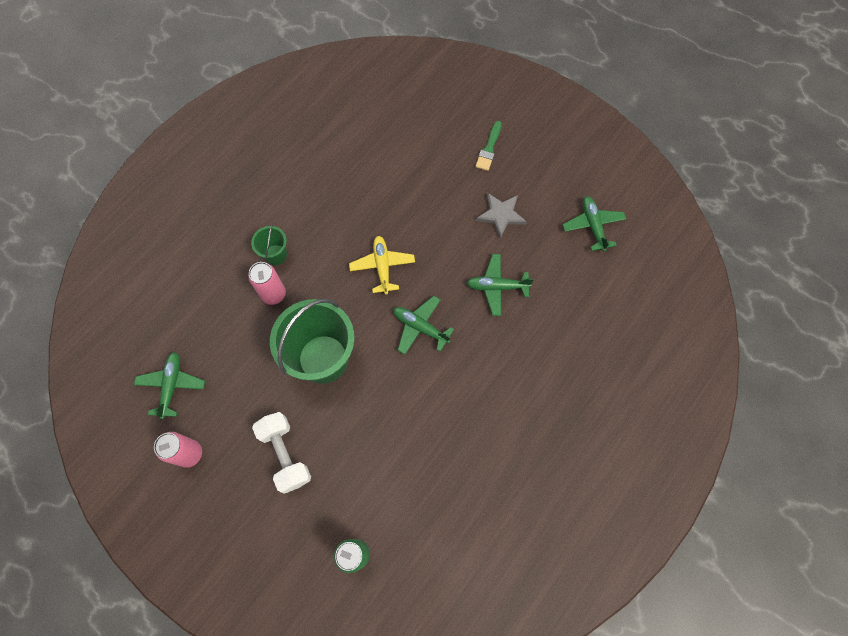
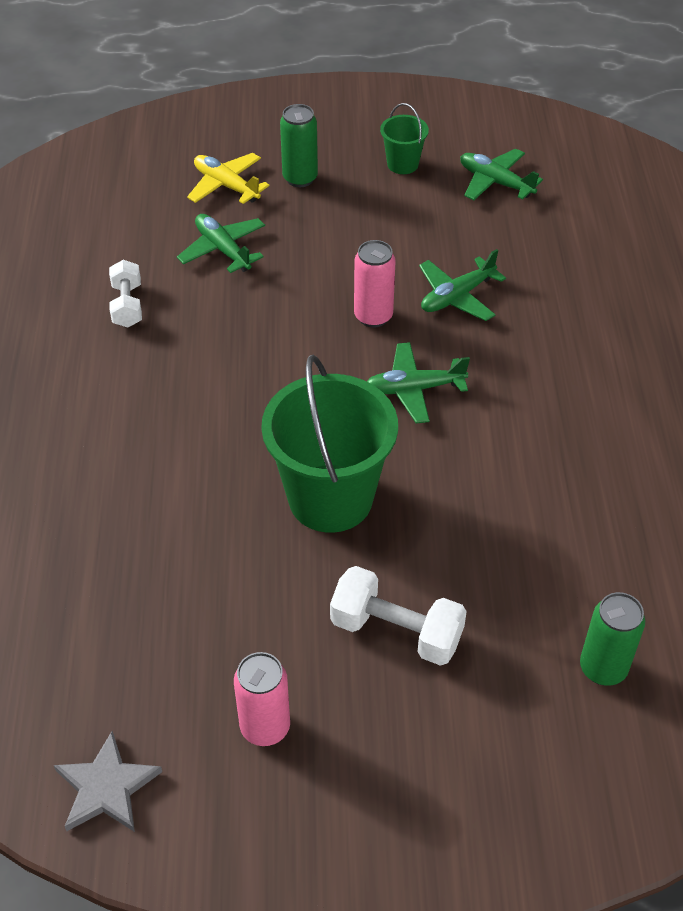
camera: 40 degrees left, 20 degrees down
green plane [134,352,205,419] -> green plane moved to [177,214,265,273]
pink can [249,262,286,305] -> pink can moved to [354,240,396,328]
green bucket [251,224,287,265] -> green bucket moved to [380,103,429,174]
yellow plane [349,236,415,294] -> yellow plane moved to [187,153,269,204]
green brush [475,121,502,171] -> green can [280,104,318,187]
grey star [476,193,527,238] -> grey star moved to [54,731,162,832]
none -> white dumbbell [109,260,142,328]

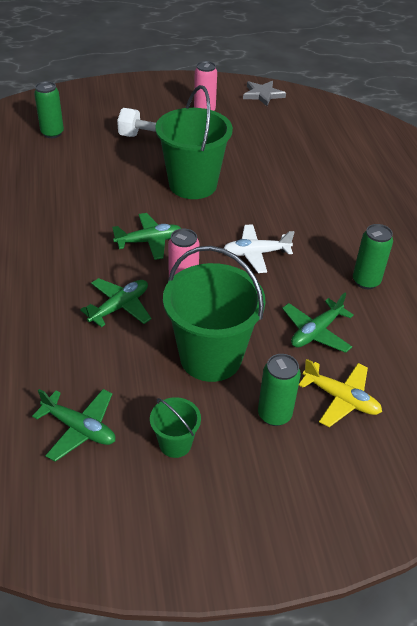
camera: 170 degrees right, 5 degrees down
white dumbbell [109,260,142,328] -> green can [353,224,393,289]
green plane [177,214,265,273] -> green plane turned 90 degrees clockwise [282,293,353,353]
none -> green bucket [163,246,265,382]
none -> white plane [224,224,295,273]

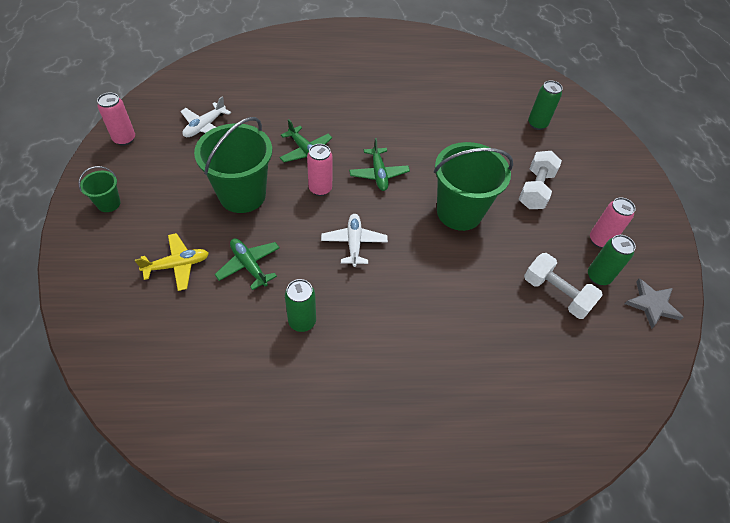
camera: 95 degrees right, 10 degrees up
green plane [32,389,115,462] -> white plane [180,96,231,137]
green bucket [150,397,201,458] -> green bucket moved to [78,166,121,212]
green can [258,354,301,426] -> green can moved to [588,235,636,285]
yellow plane [299,359,382,427] -> yellow plane turned 150 degrees counterclockwise [135,233,209,291]
none -> pink can [97,93,135,146]
none -> white dumbbell [524,253,603,319]

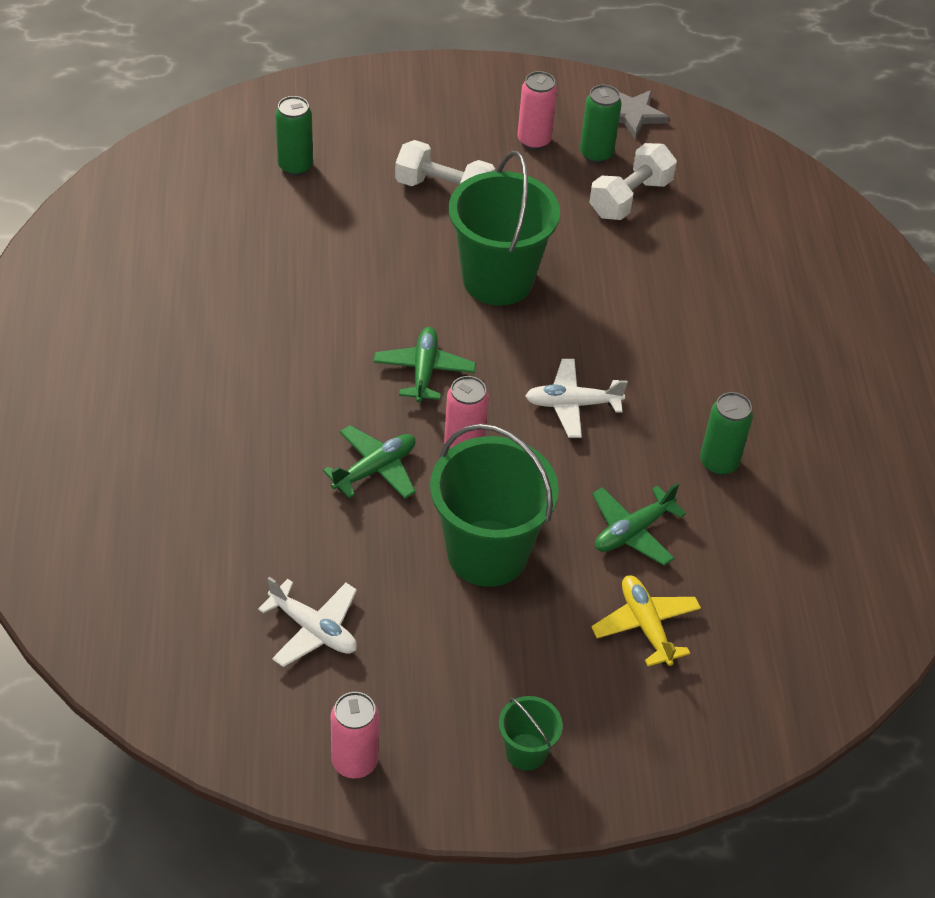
camera: 90 degrees left, 5 degrees down
green plane [349,138,410,191] -> green plane turned 75 degrees counterclockwise [373,327,476,403]

